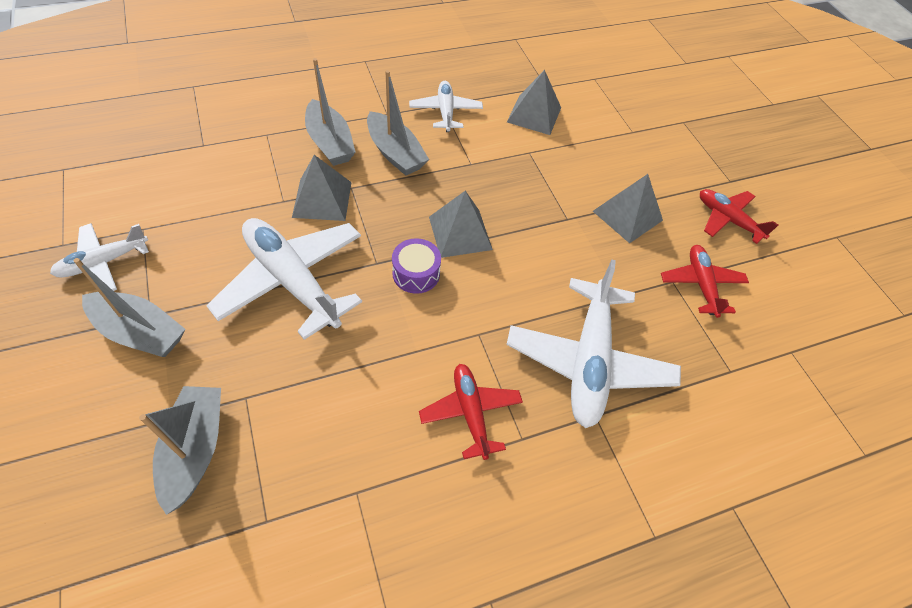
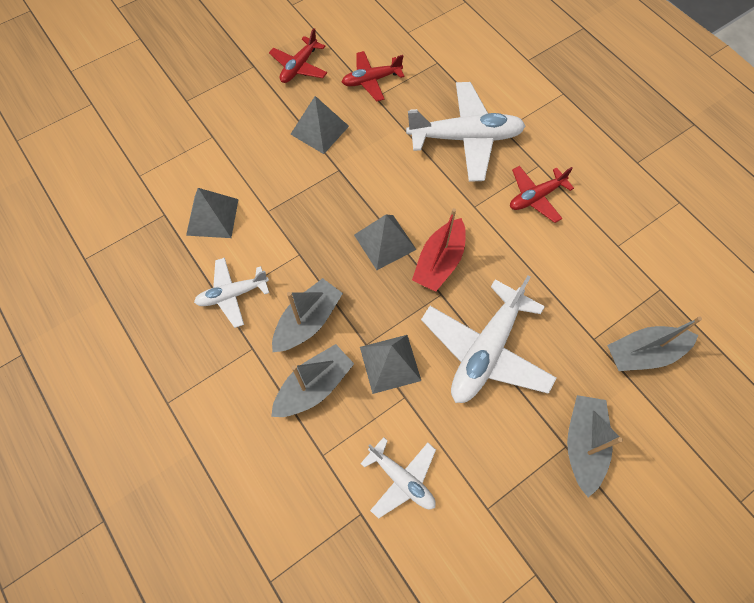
camera: 100 degrees left, 10 degrees up
white plane [50,223,149,291] -> white plane moved to [360,437,436,519]
purple drum [392,238,441,294] -> red boat [412,208,466,292]

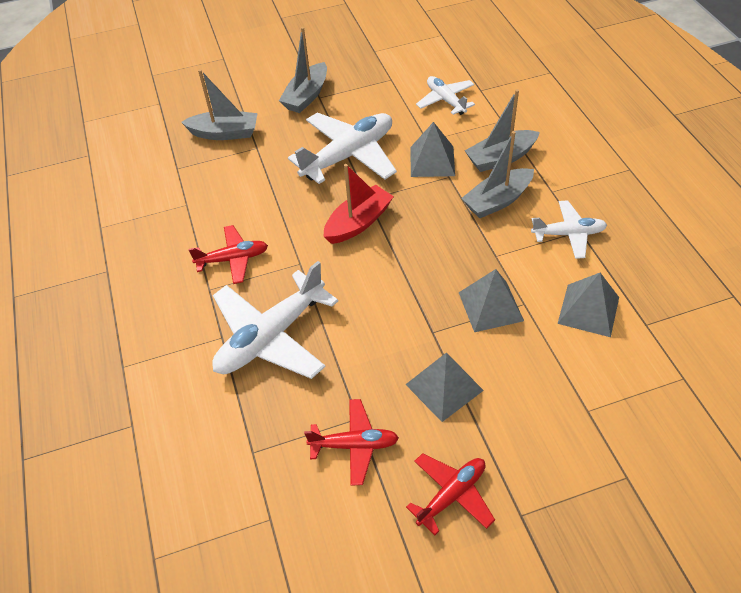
camera: 160 degrees left, 15 degrees down
grey pyramid [354,214,417,270] -> grey pyramid moved to [459,269,524,332]
white plane [406,82,525,182] -> white plane turned 60 degrees counterclockwise [212,261,338,379]

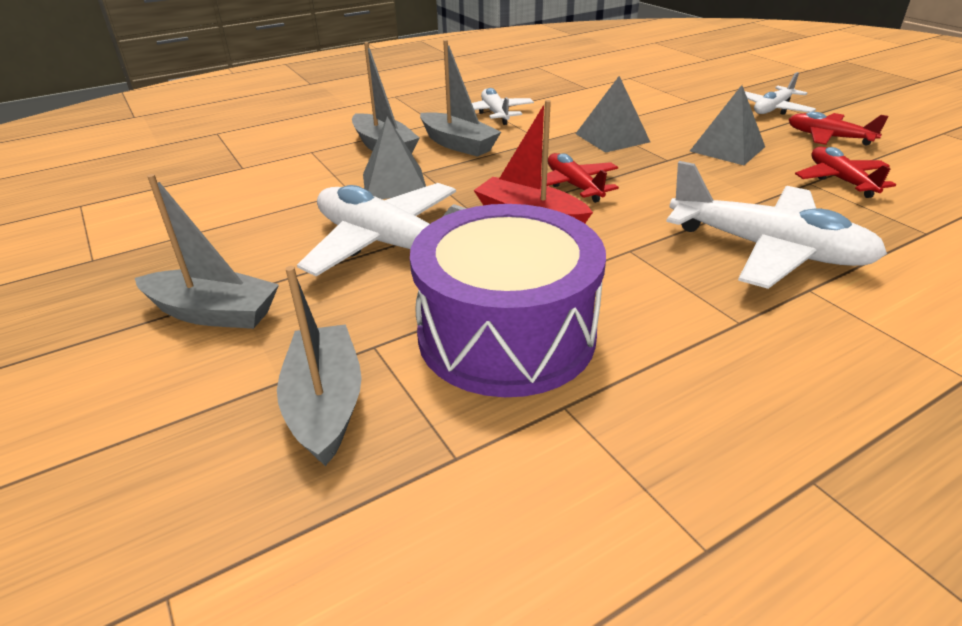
camera: 105 degrees left, 15 degrees down
red plane [188,225,268,284] -> red plane moved to [541,153,619,203]
white plane [416,76,475,115] -> white plane moved to [745,72,816,115]
grey pyramid [557,273,619,337] -> none
none -> purple drum [410,204,606,397]

